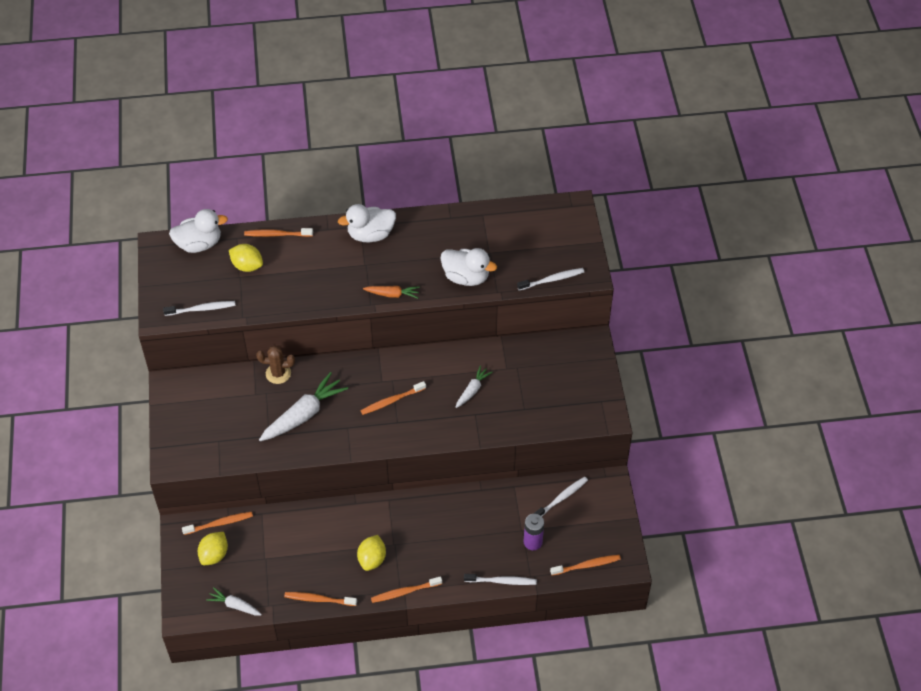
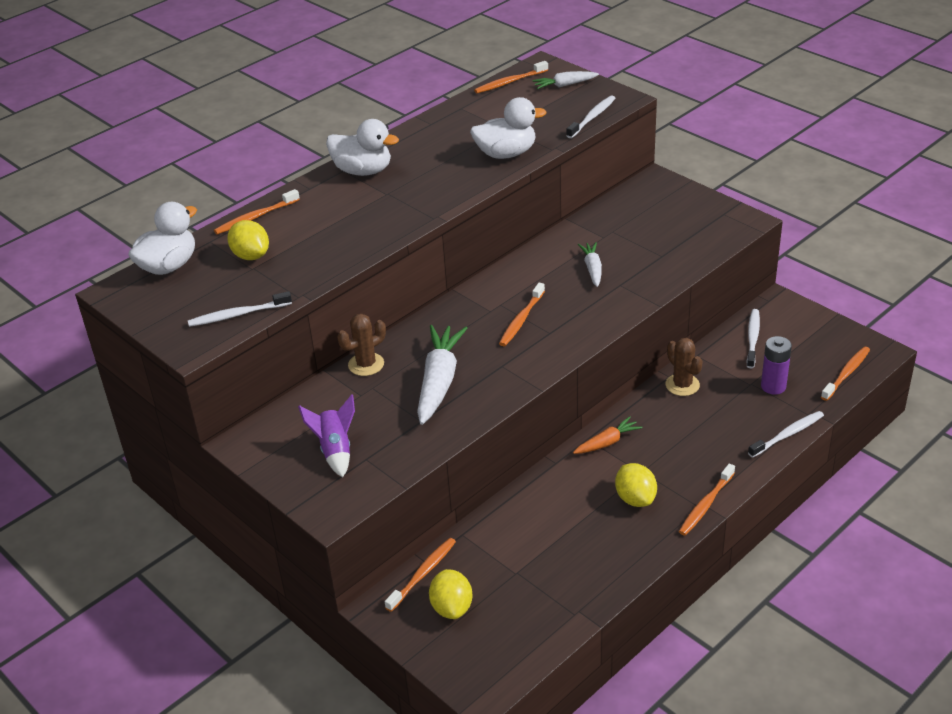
camera: 35 degrees left, 15 degrees down
white toothbrush [163,301,235,316] -> white toothbrush turned 150 degrees counterclockwise [188,291,292,327]
white carrot [206,587,262,616] -> white carrot moved to [532,71,599,89]
yellow lemon [229,244,263,272] -> yellow lemon turned 60 degrees clockwise [227,220,269,260]
orange toothbrush [284,592,357,606] -> orange toothbrush moved to [474,61,548,94]
white duck [338,204,396,242] -> white duck turned 105 degrees counterclockwise [326,119,399,176]
orange carrot [363,286,420,299] -> orange carrot moved to [573,416,642,454]
none -> purple rocket [298,395,355,477]
none -> brown cactus [666,338,703,396]

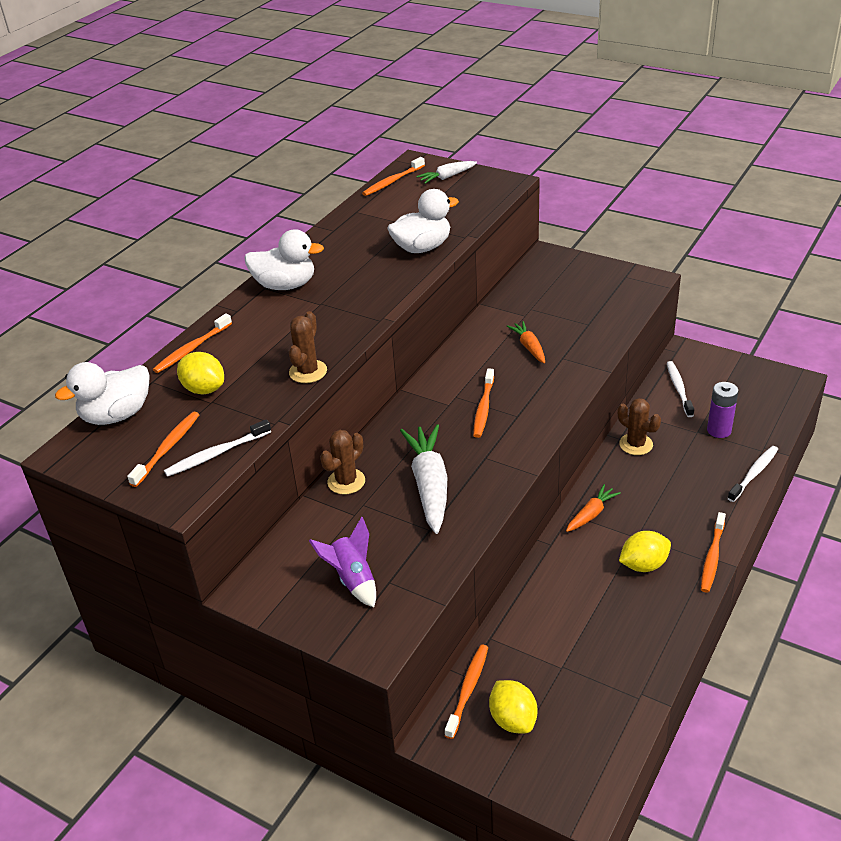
camera: 15 degrees left, 0 degrees up
white duck [128,202,197,275] -> white duck turned 150 degrees counterclockwise [55,362,150,425]
white toothbrush [566,95,616,138] -> none
white carrot [578,242,602,287] -> orange carrot [507,321,545,363]
yellow lemon [615,463,657,507] -> yellow lemon turned 75 degrees counterclockwise [619,531,671,572]
orange toothbrush [821,347,870,401] -> orange toothbrush moved to [127,412,199,487]
none -> brown cactus [289,311,327,383]

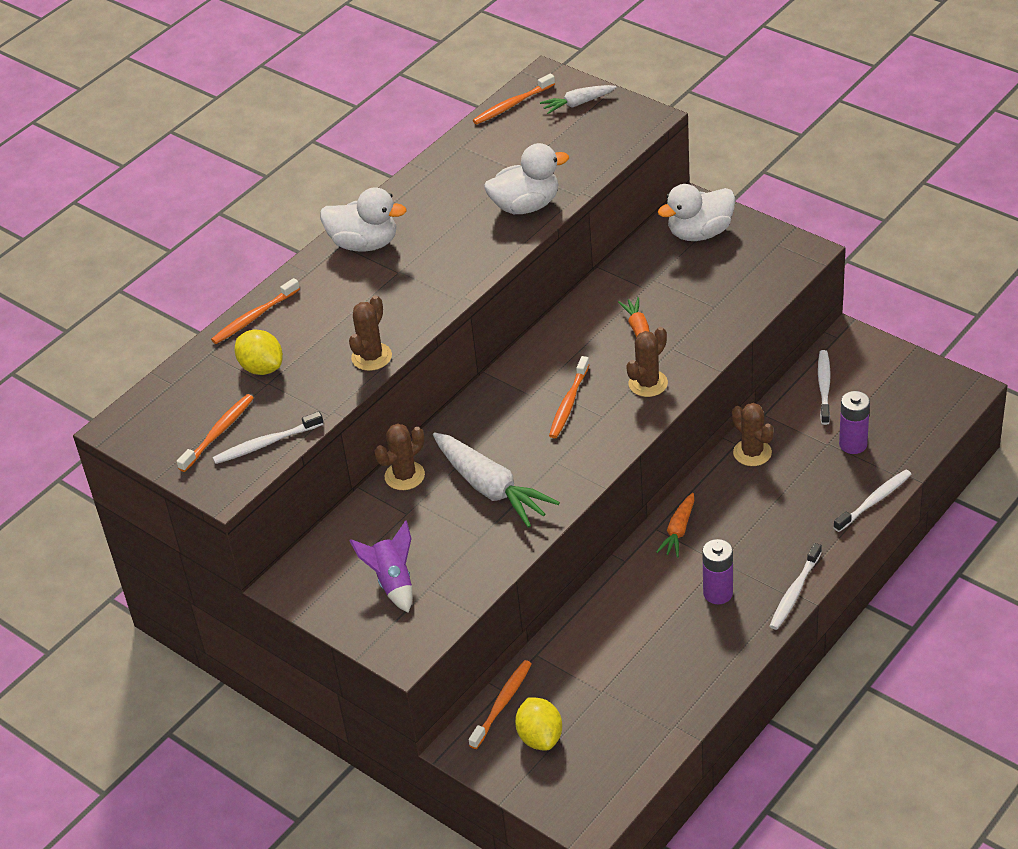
camera: 10 degrees right, 5 degrees up
white duck [55,362,150,425] -> white duck moved to [658,184,735,241]
white carrot [400,424,448,534] -> white carrot turned 135 degrees clockwise [433,432,560,528]
orange carrot [566,484,621,532] -> orange carrot turned 150 degrees clockwise [656,493,694,557]
yellow lemon [619,531,671,572] -> purple battery [702,539,733,604]
orange toothbrush [701,512,726,593] -> white toothbrush [770,543,822,630]
none -> brown cactus [626,327,668,397]

